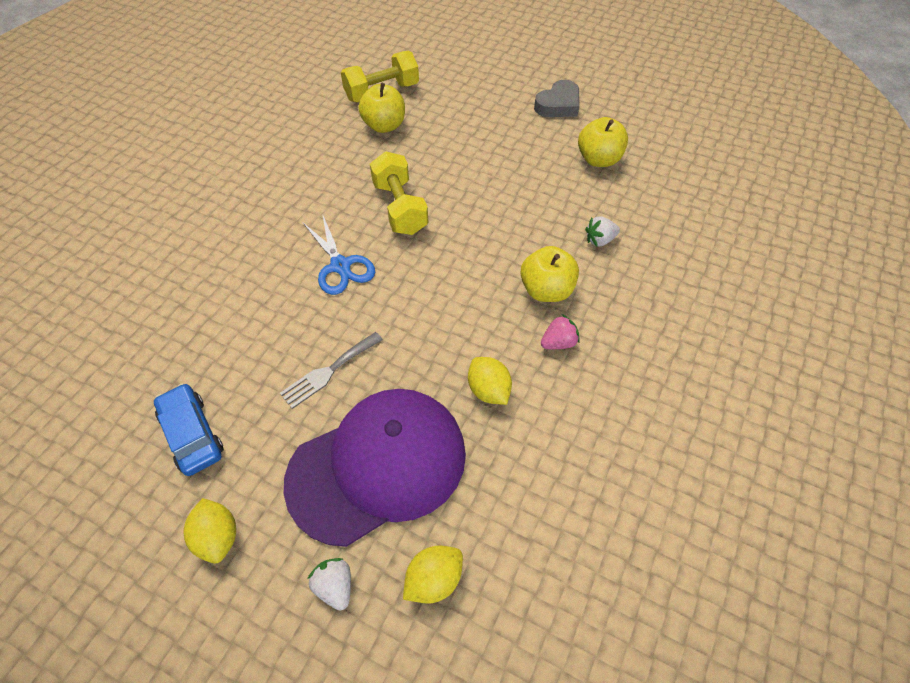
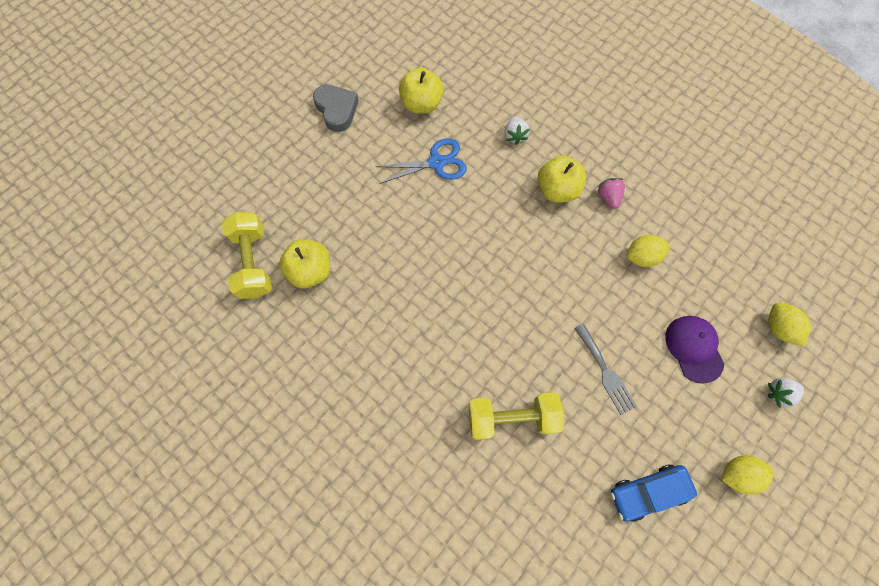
camera: 75 degrees left, 15 degrees up
purple cap [284,389,466,547] -> purple cap [665,316,724,384], size x0.50
blue scissors [303,216,375,295] -> blue scissors moved to [375,138,467,184]
yellow dumbbell [370,152,428,235] -> yellow dumbbell moved to [468,392,564,440]

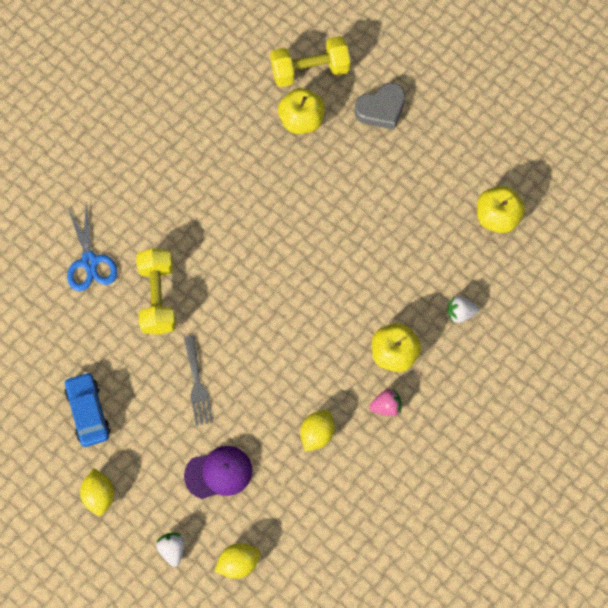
camera: 90 degrees right, 0 degrees up
grey heart [313,84,359,132] -> grey heart moved to [355,82,406,130]
blue scissors [375,138,467,184] -> blue scissors moved to [67,201,118,291]
grey fork [574,324,637,415] -> grey fork turned 75 degrees counterclockwise [184,336,213,426]
yellow lemon [626,235,670,267] -> yellow lemon turned 45 degrees clockwise [300,410,335,452]

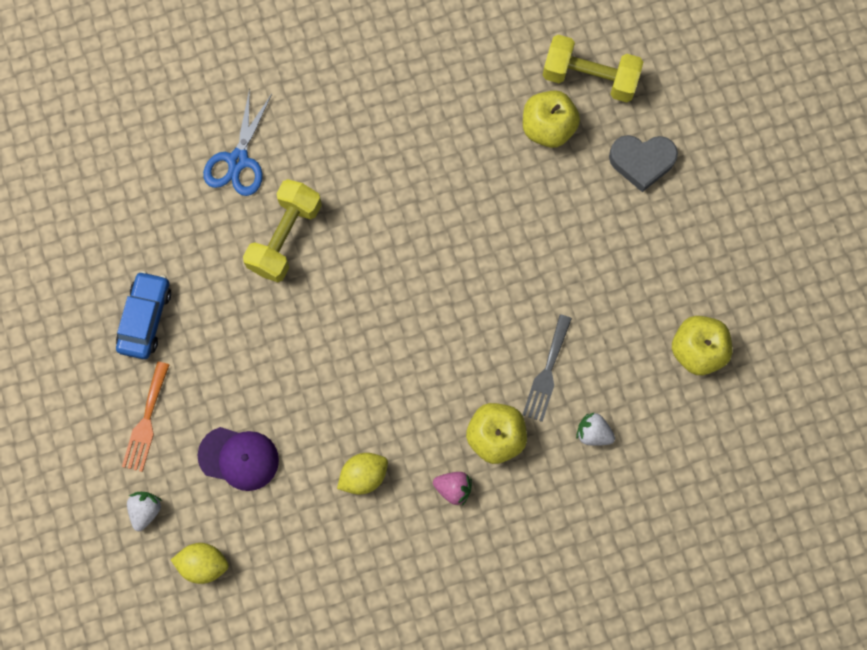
camera: 30 degrees right, 5 degrees up
yellow lemon [80,468,114,516] -> none
grey fork [184,336,213,426] -> grey fork moved to [523,314,572,422]
none -> orange fork [122,361,170,472]

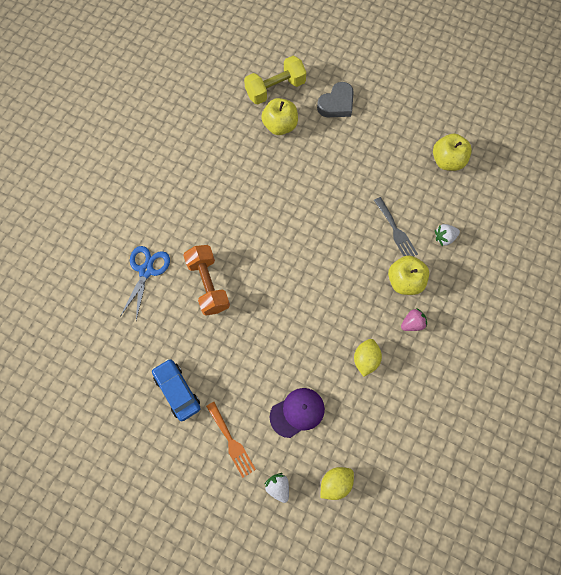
camera: 45 degrees left, 5 degrees down
blue scissors [203,89,272,196] -> blue scissors turned 135 degrees counterclockwise [120,246,170,320]
yellow dumbbell [243,179,322,282] -> orange dumbbell [183,245,230,316]

